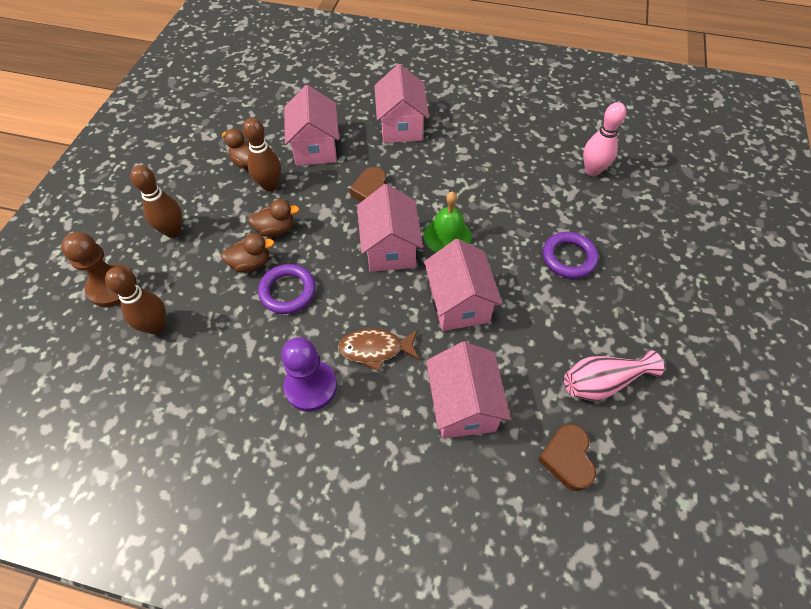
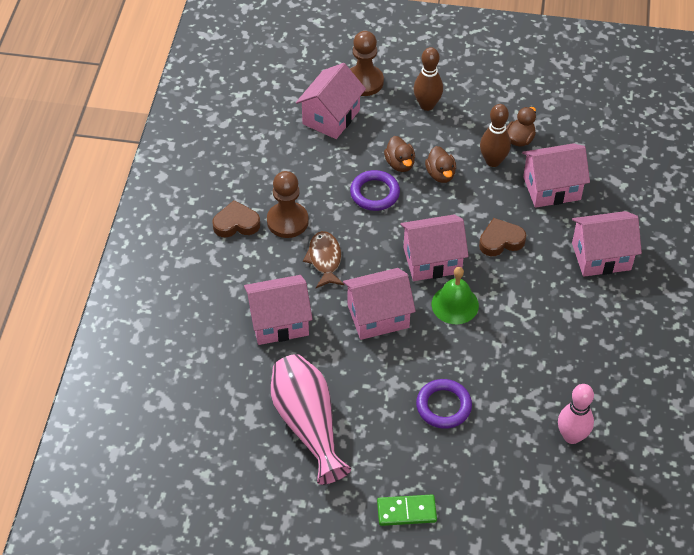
camera: 85 degrees right, 5 degrees down
brown bowling pin [105,267,166,334] -> pink house [296,63,366,139]
purple pawn [281,337,337,411] -> brown pawn [267,171,309,238]
brown heart [538,424,596,491] -> brown heart moved to [212,200,260,237]
pink vase [564,351,664,401] -> pink vase [271,354,351,485], size x1.51
none -> green domino [377,495,437,526]

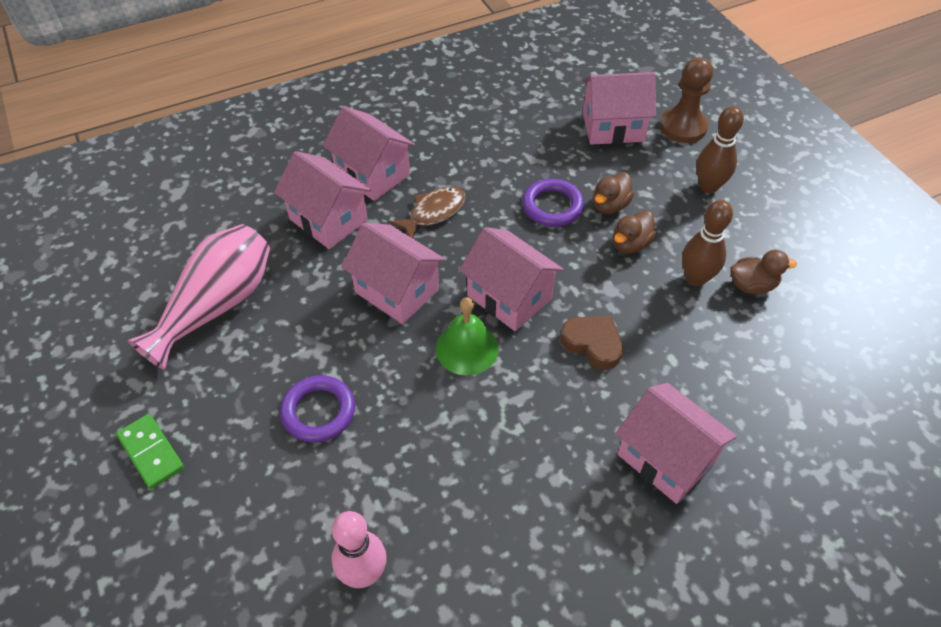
camera: 55 degrees right, 0 degrees up
brown heart [212,200,260,237] -> none
brown pawn [267,171,309,238] -> none
pink house [522,143,590,208] -> pink house moved to [322,106,415,201]

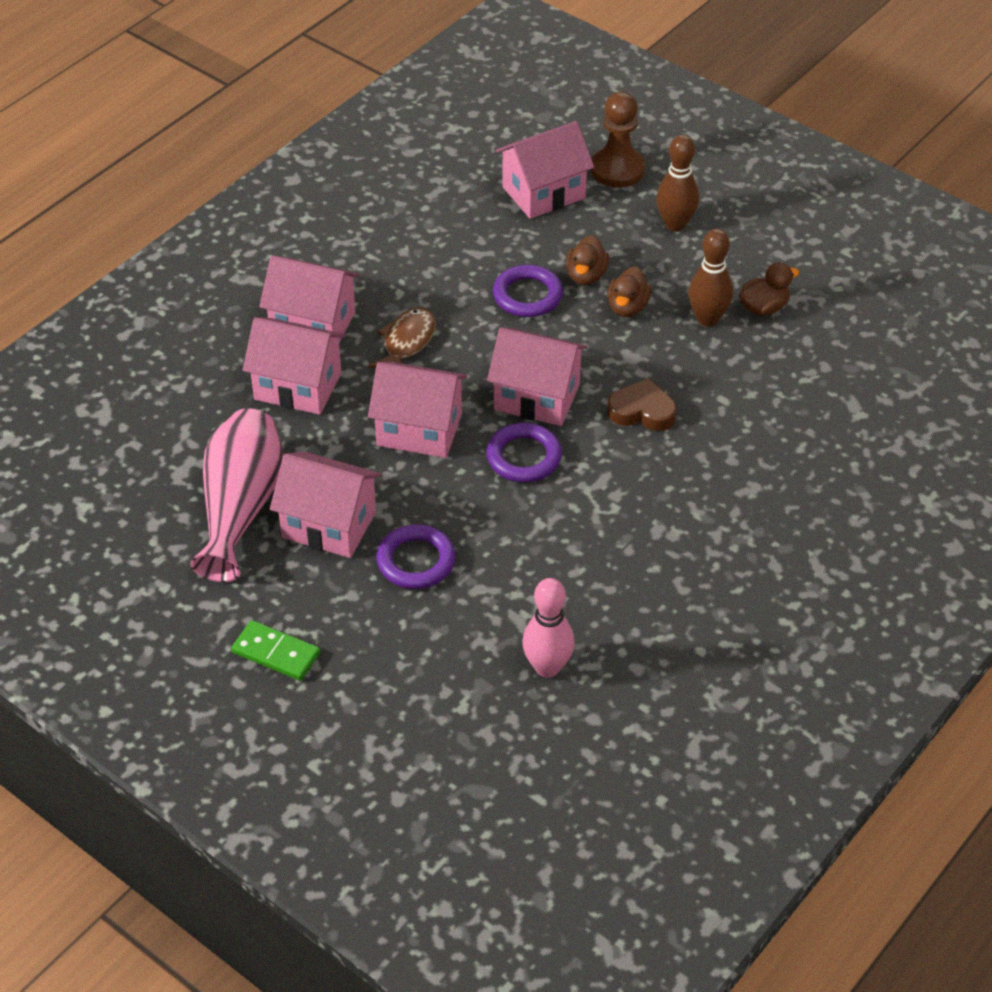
camera: 25 degrees left, 5 degrees down
green bell [436,297,499,376] -> purple ring [486,423,562,482]
pink house [616,383,737,504] -> pink house moved to [270,452,381,558]

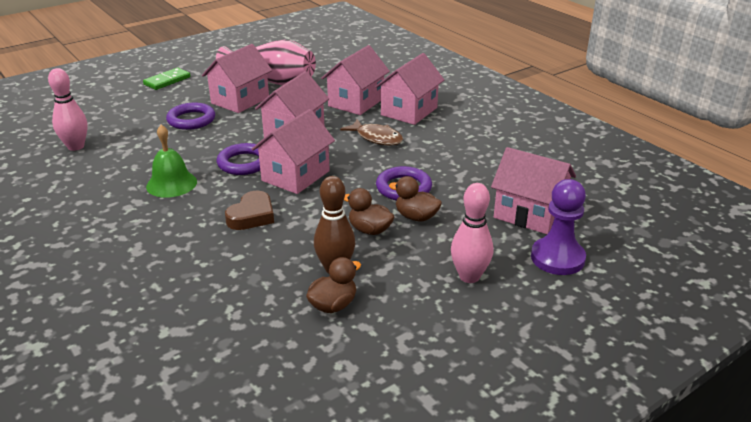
camera: 105 degrees right, 15 degrees down
pink house [496,121,594,219] -> pink house turned 45 degrees counterclockwise [491,147,576,234]
brown pawn [591,91,645,188] -> purple pawn [531,179,586,275]
brown bowling pin [656,135,699,232] -> pink bowling pin [451,183,493,283]
brown duck [739,263,799,316] -> brown duck turned 120 degrees counterclockwise [306,257,361,313]
none -> green bell [146,125,197,198]

